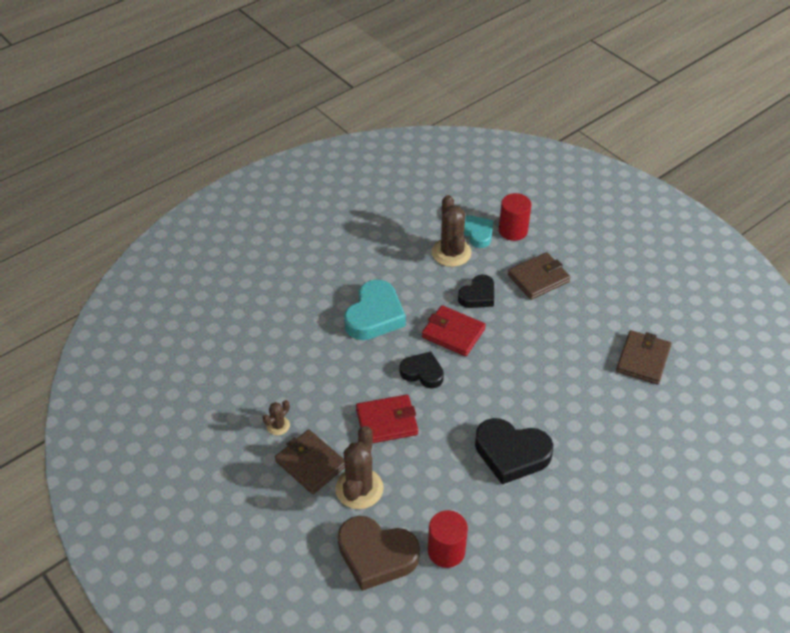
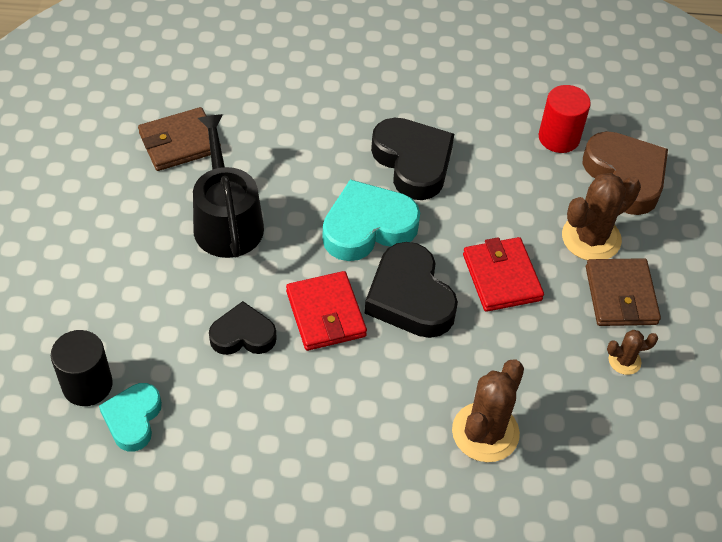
camera: 140 degrees left, 5 degrees up
turquoise heart [344,279,406,340] -> turquoise heart moved to [323,180,420,261]
red wallet [356,395,418,443] -> red wallet turned 45 degrees clockwise [463,237,544,312]
black heart [400,352,444,388] -> black heart [365,242,458,338], size x1.62
brown cactus [432,195,472,267] -> brown cactus moved to [452,359,524,462]
red cylinder [499,193,531,241] -> black cylinder [51,330,113,406]
brown wallet [508,252,570,300] -> none
none -> black watering can [193,114,264,258]

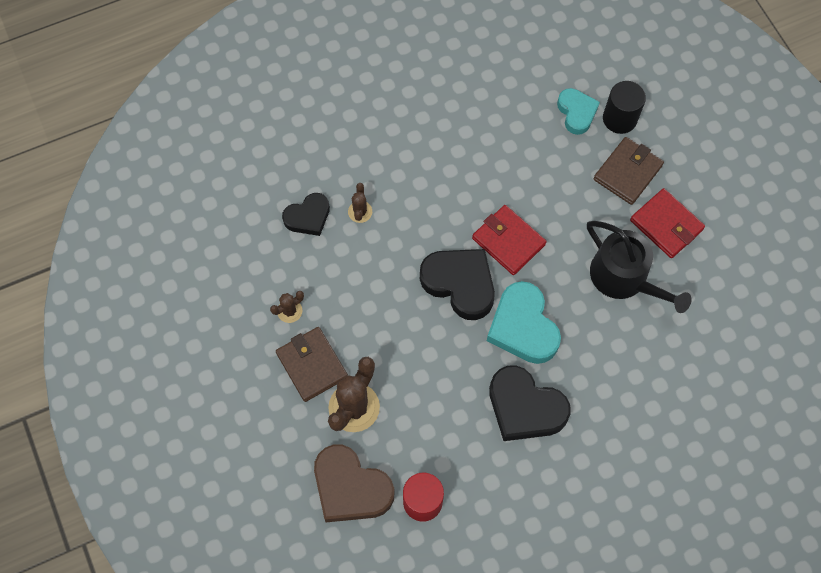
camera: 155 degrees right, 15 degrees up
brown wallet [138,107,221,171] -> brown wallet moved to [594,137,664,205]
black heart [209,301,277,355] -> black heart moved to [282,193,330,236]
turquoise heart [323,180,420,261] -> turquoise heart turned 120 degrees clockwise [487,281,561,364]
brown cactus [452,359,524,462] -> brown cactus [348,183,372,223], size x0.51
red wallet [463,237,544,312] -> red wallet moved to [630,188,705,258]

